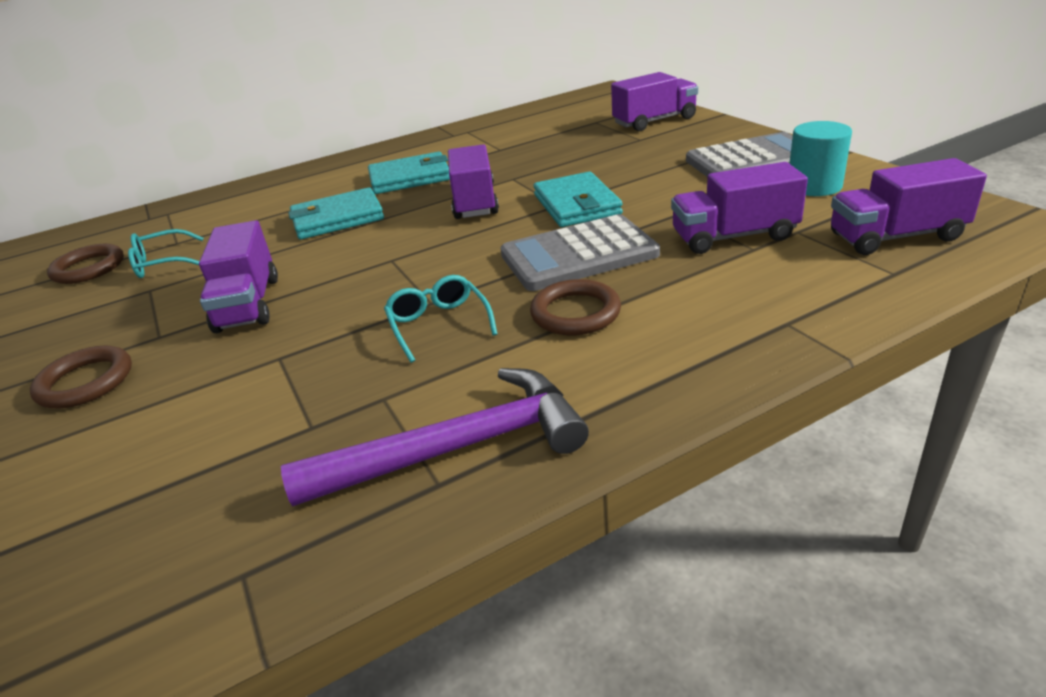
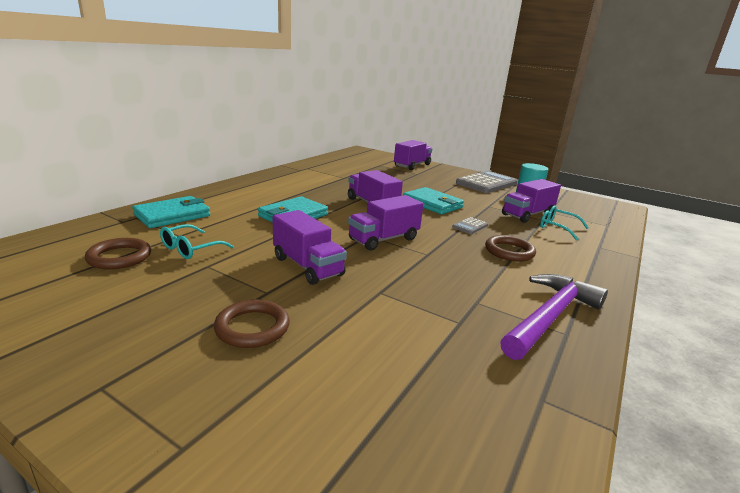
camera: 35 degrees left, 10 degrees down
turquoise wallet [368,152,450,194] -> turquoise wallet moved to [132,196,210,228]
turquoise glasses [384,275,497,363] -> turquoise glasses moved to [540,205,589,241]
grey calculator [500,214,660,291] -> grey calculator [452,217,488,234], size x0.45
purple truck [831,158,987,255] -> purple truck moved to [348,195,423,251]

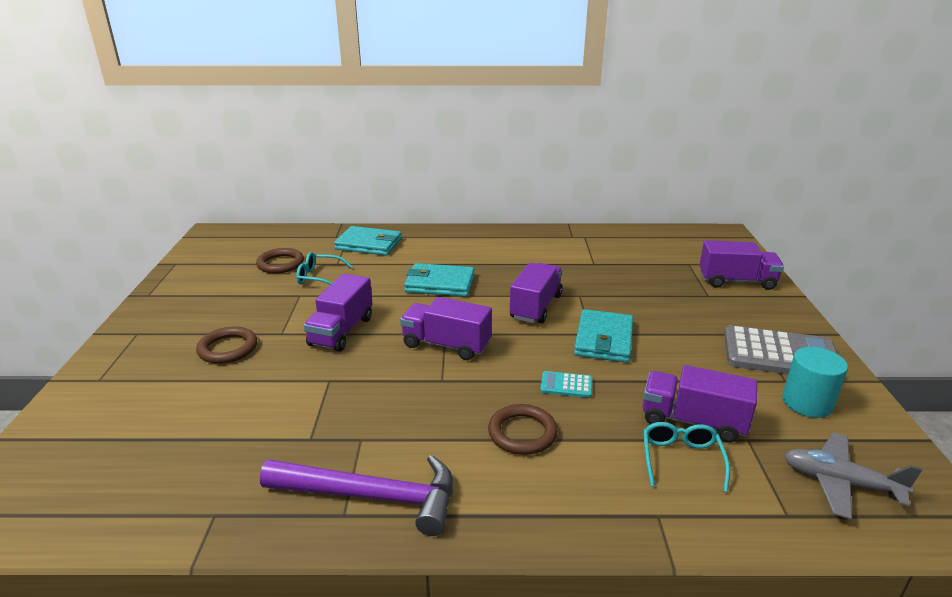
camera: 60 degrees right, 5 degrees up
grey calculator [452,217,488,234] -> turquoise calculator [540,371,592,398]
none -> grey plane [784,432,922,520]

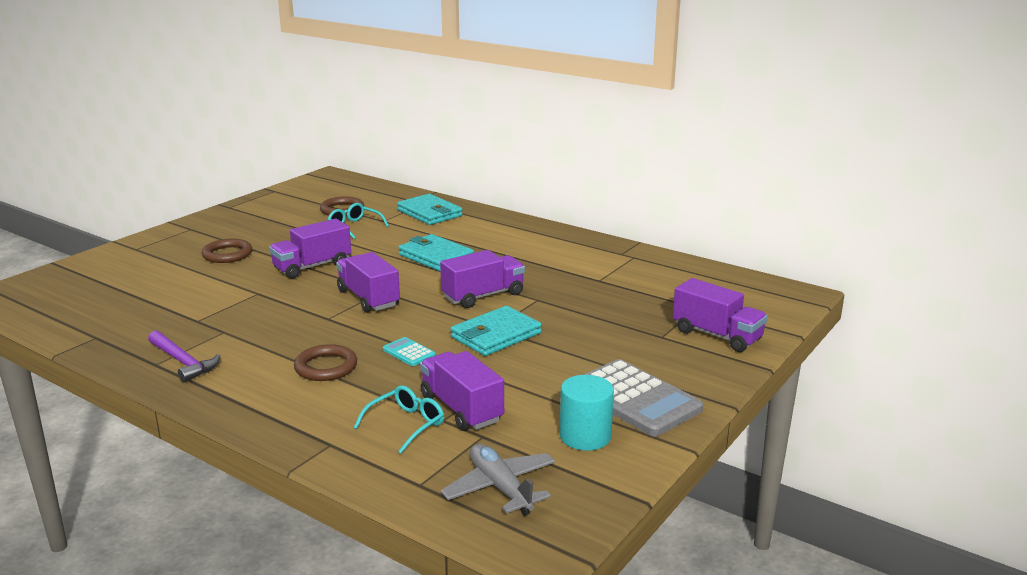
camera: 35 degrees right, 5 degrees down
purple hammer [260,455,453,536] -> purple hammer [148,330,220,382], size x0.65

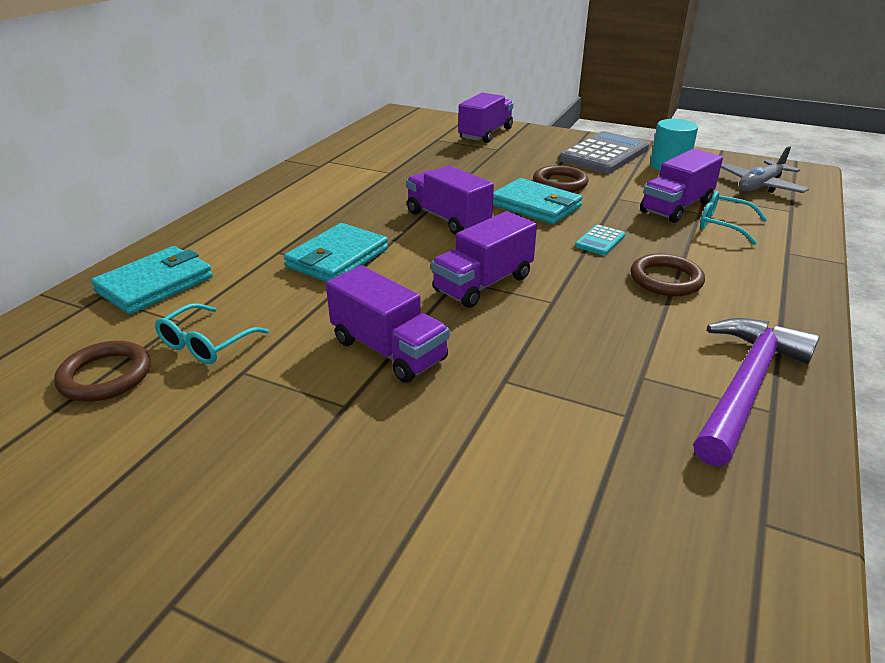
camera: 100 degrees left, 10 degrees up
purple hammer [148,330,220,382] -> purple hammer [693,318,820,466], size x1.53
brown ring [201,239,252,263] -> brown ring moved to [533,165,589,192]

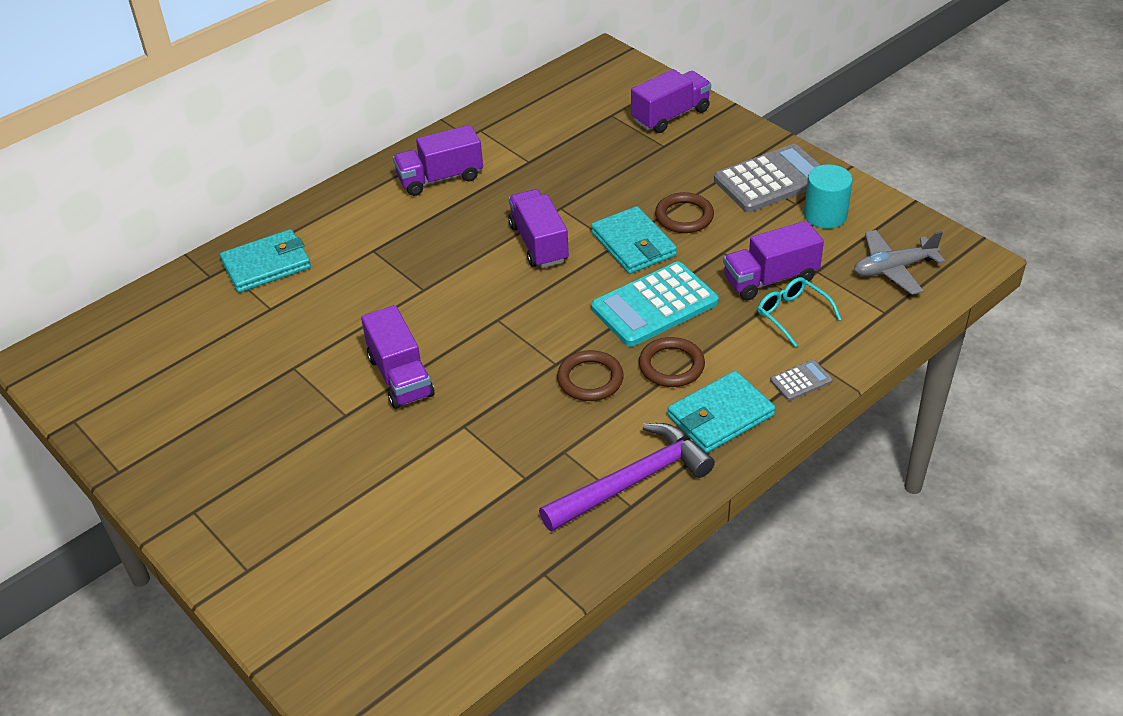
camera: 25 degrees right, 10 degrees up
brown ring [54,341,151,402] -> brown ring moved to [557,350,624,401]
turquoise glasses [155,303,269,364] -> none
turquoise wallet [284,223,388,282] -> turquoise wallet moved to [668,371,775,453]
purple truck [431,211,537,308] -> purple truck moved to [393,125,483,196]
turquoise calculator [575,224,625,255] -> turquoise calculator [591,262,719,347], size x2.21
none -> grey calculator [770,360,832,401]

